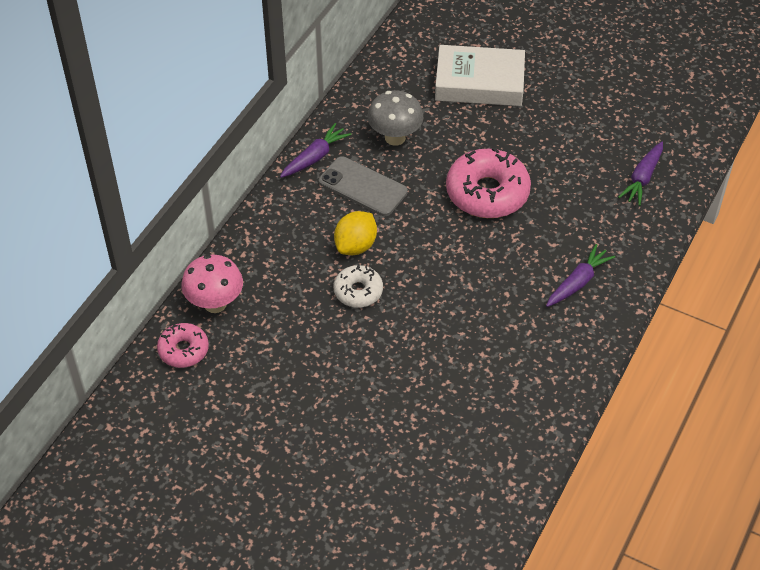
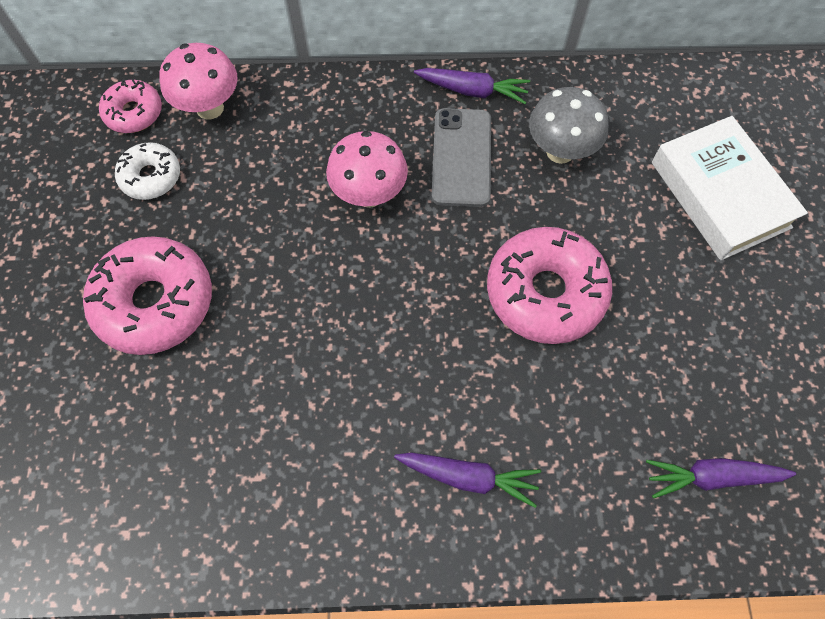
camera: 60 degrees right, 15 degrees up
yellow lemon [334,211,377,255] -> pink mushroom [326,131,408,208]
white donut [334,264,383,308] -> white donut moved to [115,142,180,200]
none -> pink donut [83,236,212,355]

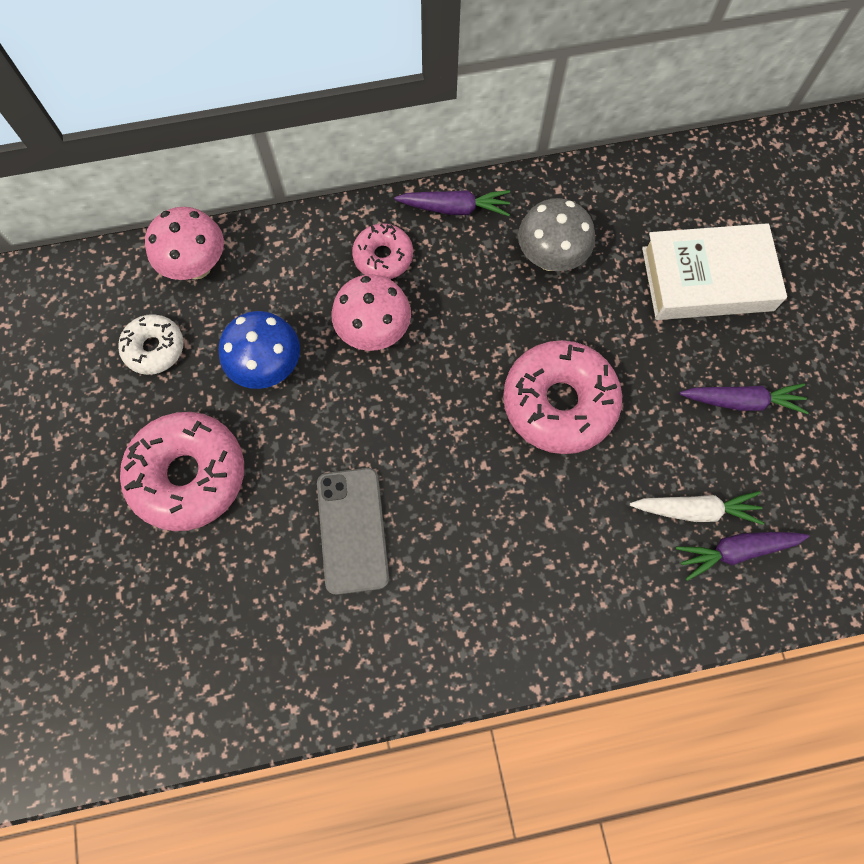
camera: 10 degrees left, 5 degrees up
pink donut [99,79,162,133] -> pink donut moved to [352,224,413,279]
purple carrot [394,452,542,508] -> purple carrot moved to [680,383,809,414]
grey phone [431,108,491,207] -> grey phone moved to [317,468,389,595]
white book [652,116,808,260] -> white book turned 60 degrees counterclockwise [642,223,787,320]
none -> blue mushroom [219,311,300,389]
none -> white carrot [630,491,764,525]

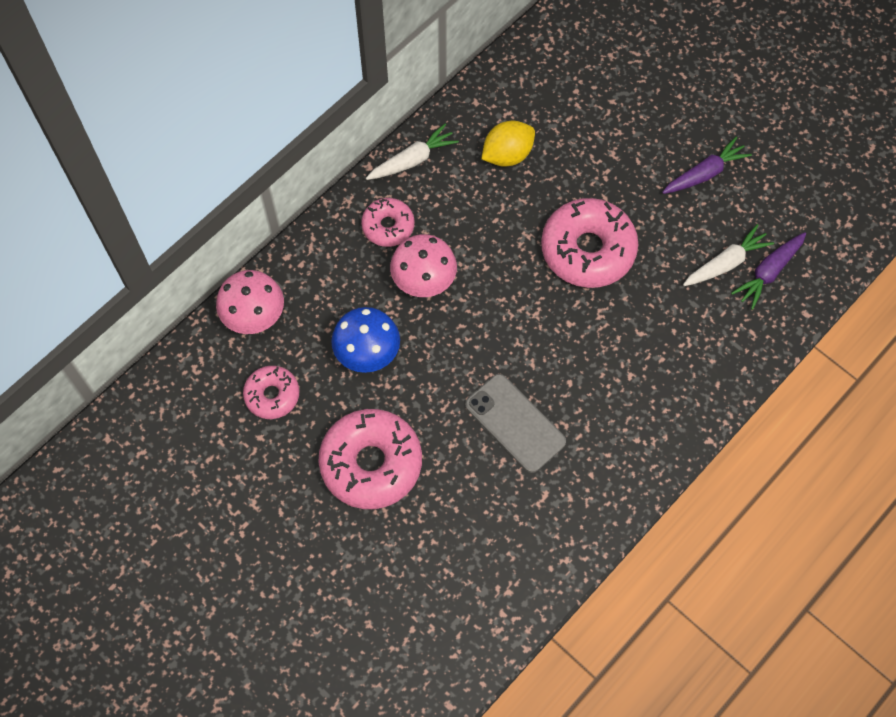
camera: 35 degrees left, 5 degrees down
white donut [118,314,184,375] -> pink donut [243,366,300,419]
purple carrot [394,190,510,216] -> white carrot [366,124,459,180]
grey mushroom [518,198,595,271] -> yellow lemon [481,121,535,167]
white book [642,223,787,320] -> none

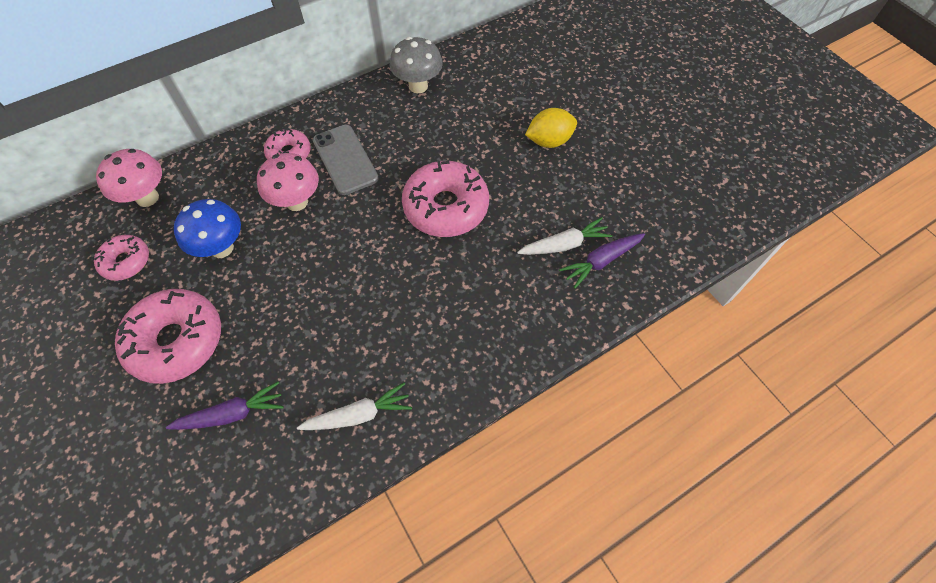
camera: 15 degrees right, 5 degrees down
white carrot [366,124,459,180] -> white carrot moved to [297,382,412,430]
grey phone [465,374,566,473] -> grey phone moved to [313,125,379,195]
yellow lemon [481,121,535,167] -> yellow lemon moved to [525,108,577,148]
purple carrot [662,137,752,194] -> purple carrot moved to [166,382,284,430]
none -> grey mushroom [390,37,443,93]

